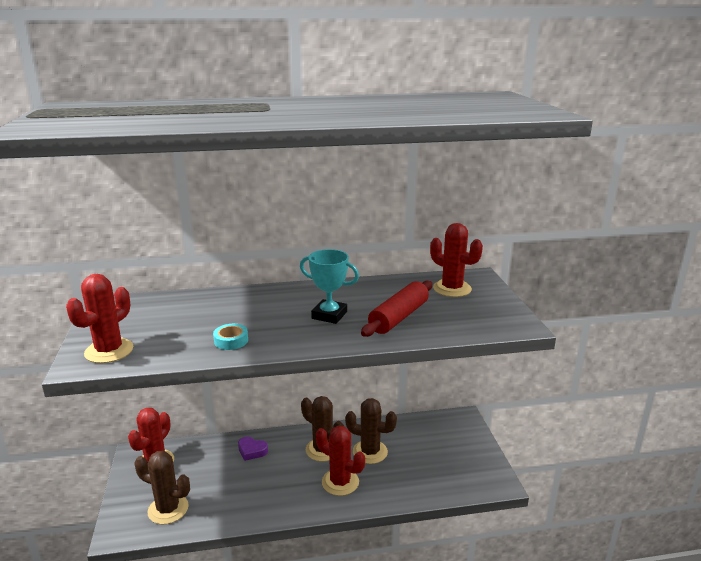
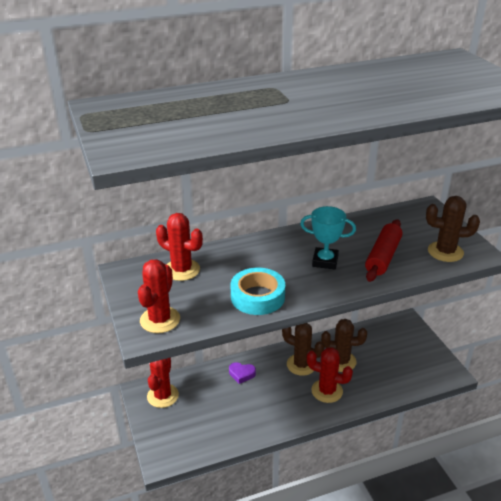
camera: 10 degrees left, 10 degrees up
brown cactus [135,451,190,524] -> brown cactus moved to [426,196,480,262]
turquoise tape [213,324,248,350] -> turquoise tape [231,268,285,315], size x1.88
red cactus [430,223,483,297] -> red cactus moved to [156,213,203,281]

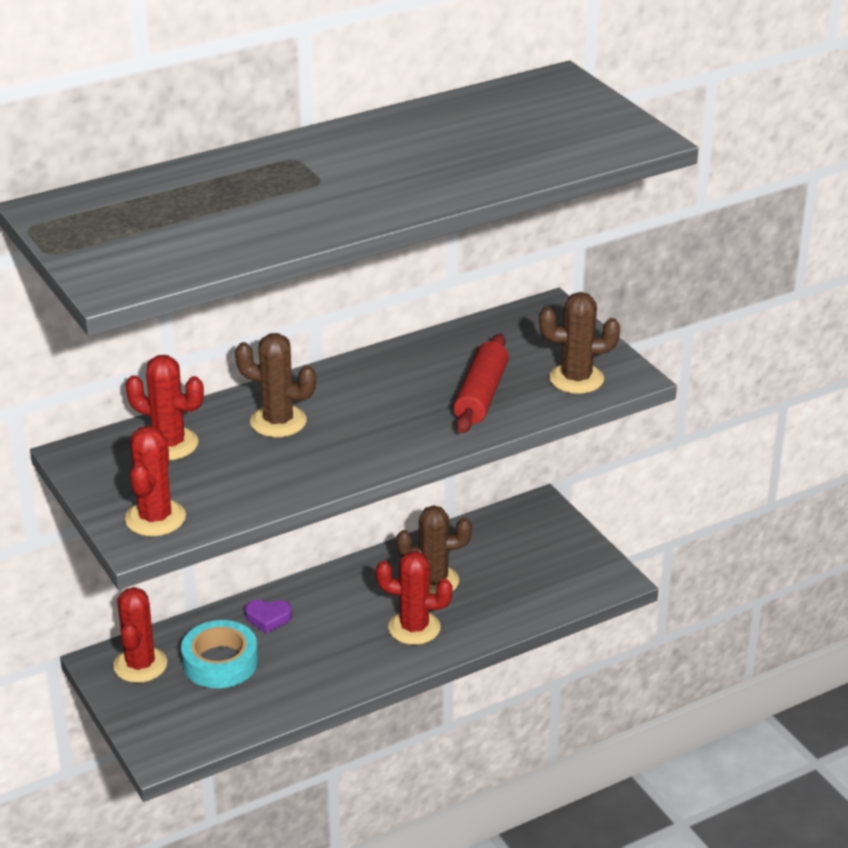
camera: 10 degrees left, 0 degrees up
turquoise tape [231,268,285,315] -> turquoise tape moved to [181,620,258,688]
brown cactus [282,323,324,376] -> brown cactus moved to [235,333,316,437]
turquoise trophy [300,206,356,270] -> none

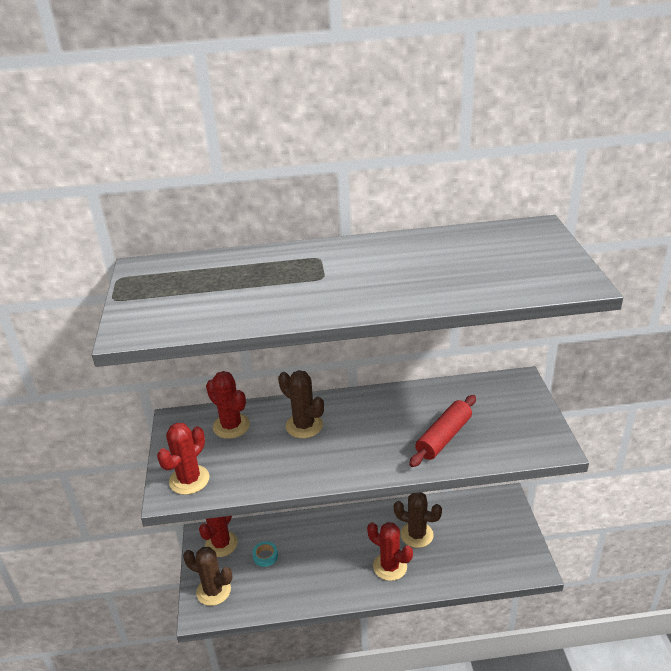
camera: 25 degrees right, 0 degrees up
turquoise tape [181,620,258,688] -> turquoise tape [252,541,278,567], size x0.53
purple heart [245,600,292,633] -> none
brown cactus [539,292,620,394] -> brown cactus moved to [183,547,233,606]

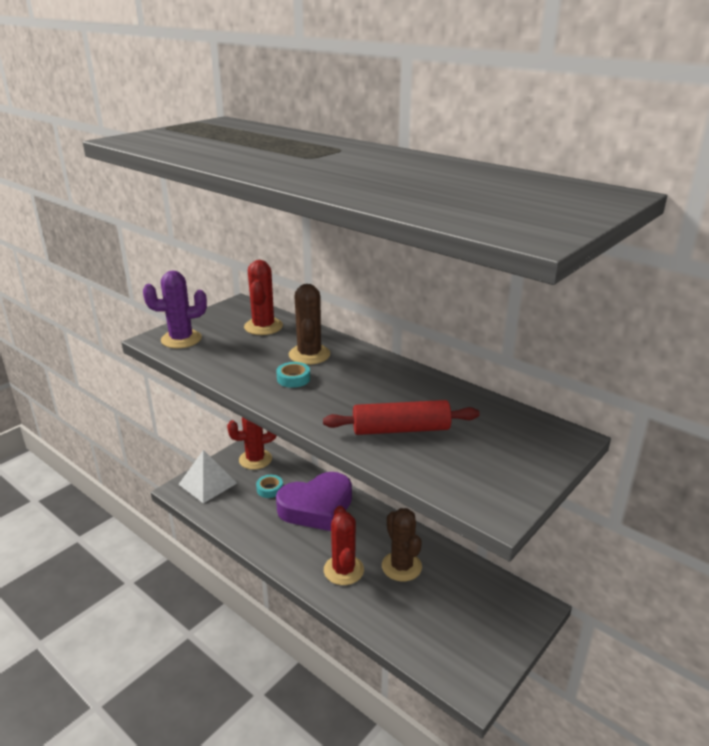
camera: 45 degrees right, 5 degrees down
red cactus [157,423,209,495] -> purple cactus [143,271,207,348]
brown cactus [183,547,233,606] -> white pyramid [178,450,237,503]
none -> turquoise tape [276,362,310,388]
none -> purple heart [276,472,352,531]

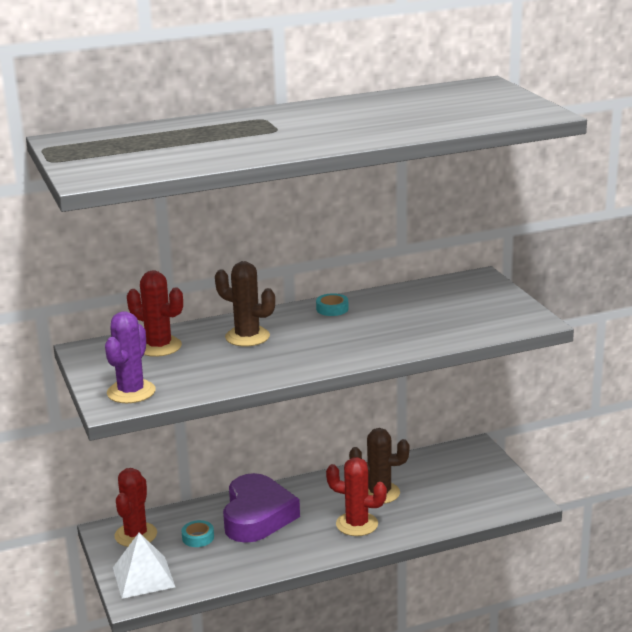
camera: 60 degrees left, 5 degrees down
turquoise tape [276,362,310,388] -> turquoise tape moved to [316,293,349,316]
red rolling pin [323,400,480,435] -> none

